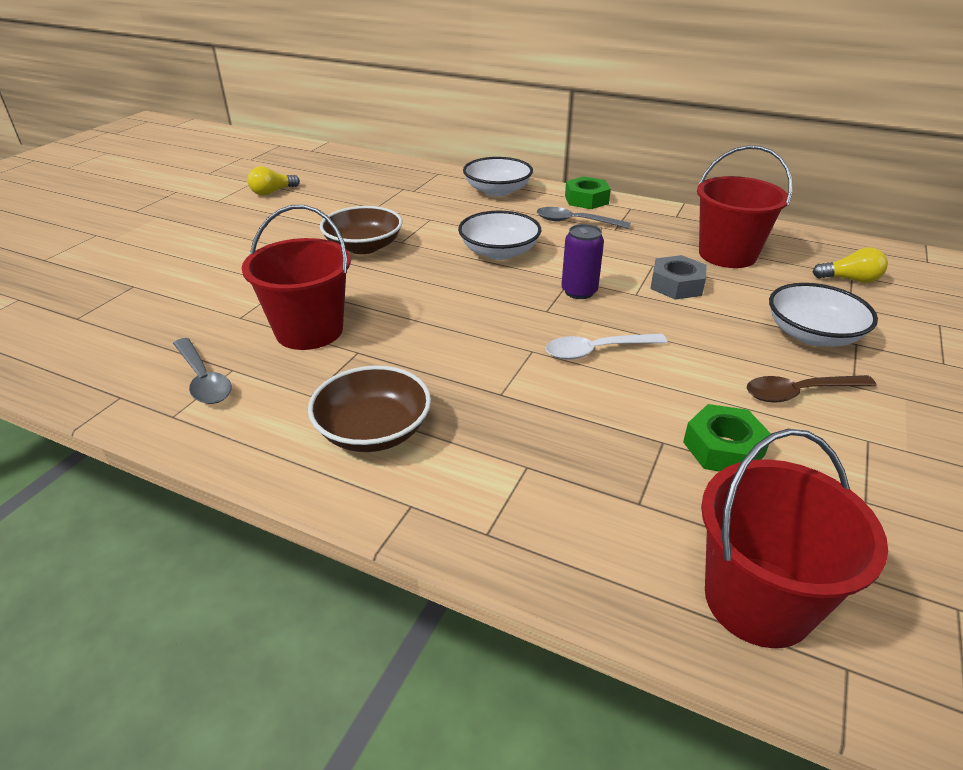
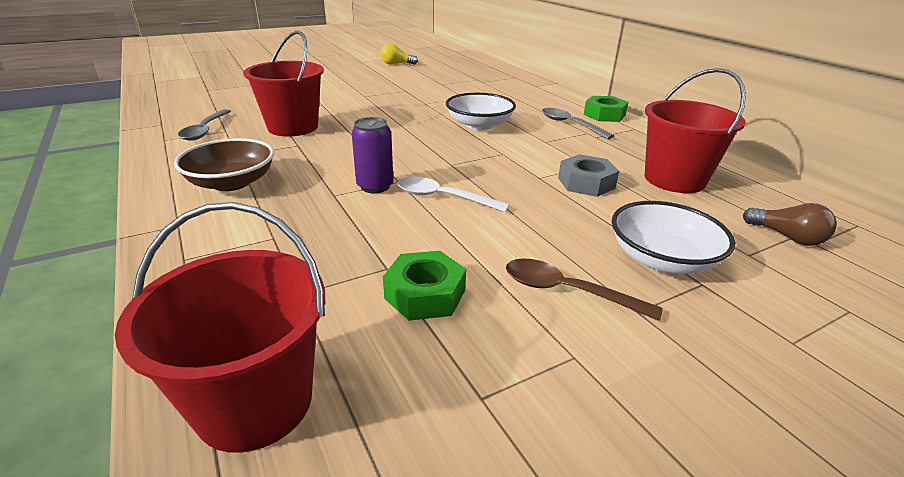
camera: 35 degrees right, 5 degrees down
brown bowl [320,206,402,254] -> none
white bowl [463,157,533,197] -> none
purple can [561,224,604,299] -> purple can moved to [352,117,393,193]
yellow light bulb [813,247,888,283] -> brown light bulb [743,203,837,246]

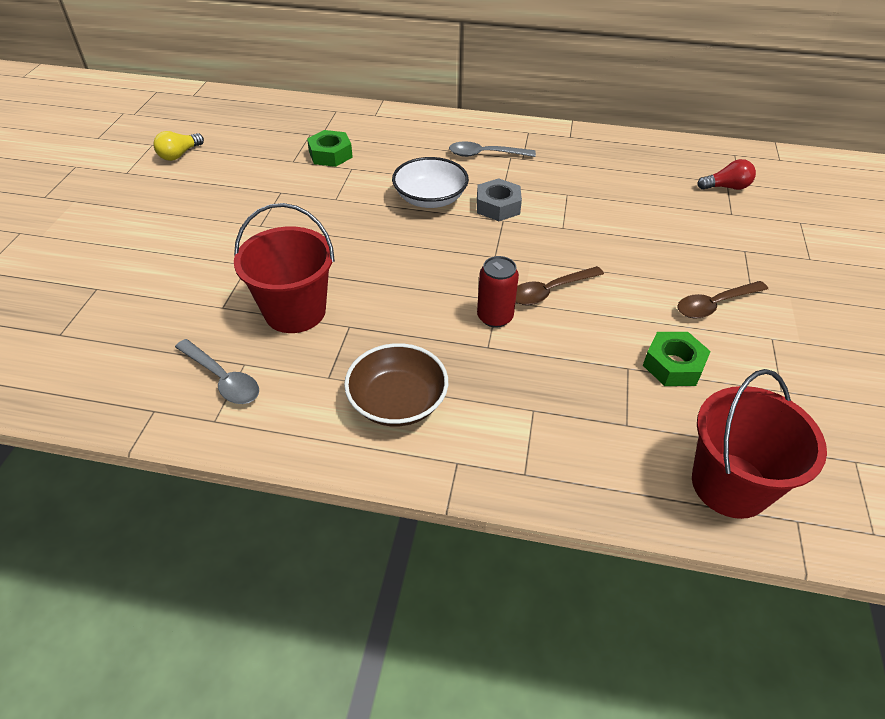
camera: 50 degrees left, 15 degrees up
purple can [352,117,393,193] -> red can [477,256,519,328]
white spoon [397,176,510,212] -> brown spoon [516,266,604,305]
grey nut [558,154,619,197] -> grey nut moved to [477,178,522,221]
green nut [584,96,628,122] -> green nut moved to [307,130,353,167]
white bowl [612,201,735,274] -> none
red bucket [645,68,746,193] -> none
brown light bulb [743,203,837,246] -> red light bulb [697,159,756,190]

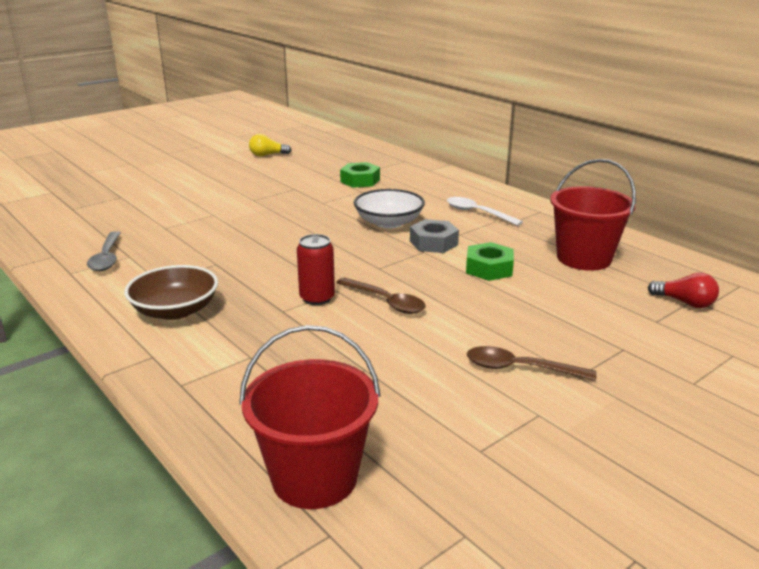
camera: 40 degrees right, 20 degrees down
red bucket [234,203,335,333] -> red bucket moved to [550,159,636,271]
grey spoon [449,141,536,157] -> white spoon [447,197,523,226]
brown spoon [516,266,604,305] -> brown spoon turned 150 degrees counterclockwise [336,278,426,314]
green nut [643,332,711,386] -> green nut moved to [466,242,514,281]

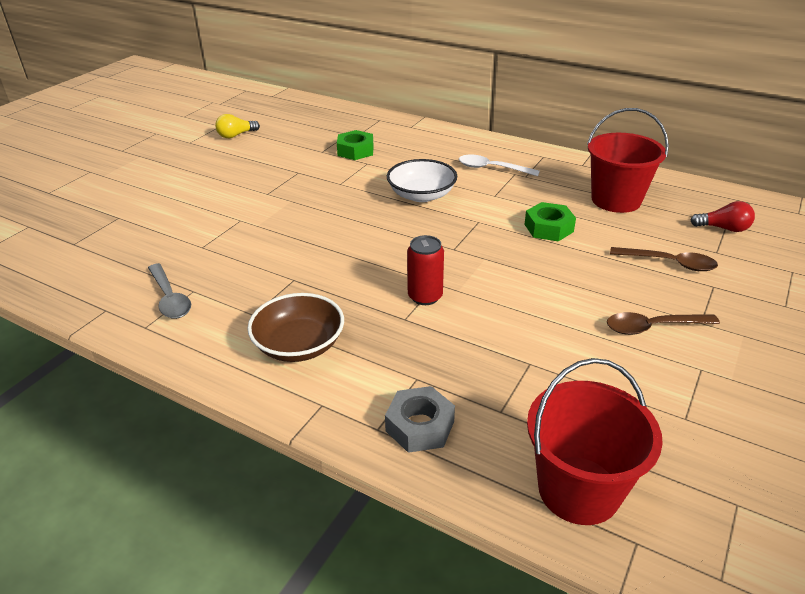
camera: 20 degrees left, 10 degrees up
brown spoon [336,278,426,314] -> brown spoon moved to [610,247,718,271]
grey nut [410,219,459,253] -> grey nut moved to [385,386,455,453]

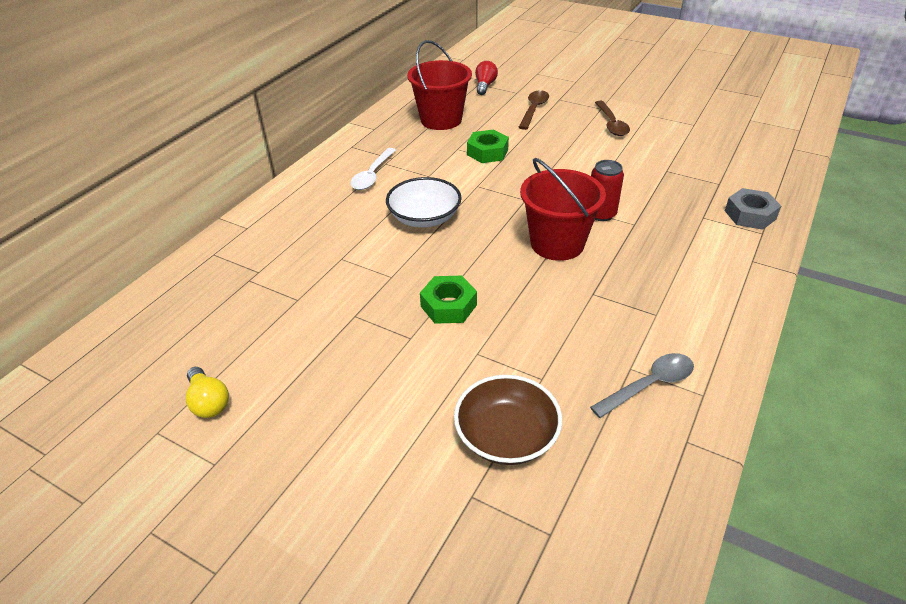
camera: 90 degrees left, 5 degrees up
brown bowl [247,293,344,362] -> brown bowl moved to [454,375,562,465]
green nut [337,130,374,160] -> green nut moved to [420,276,477,324]
red bucket [527,358,663,525] -> red bucket moved to [520,158,606,261]

